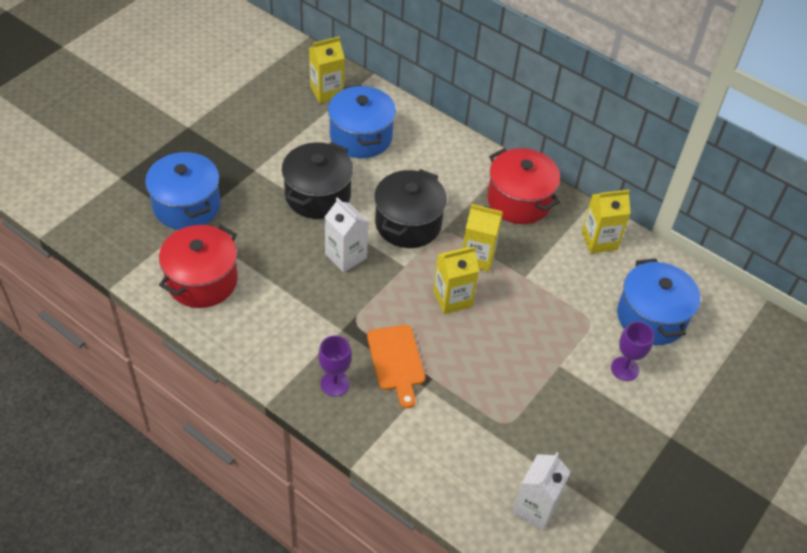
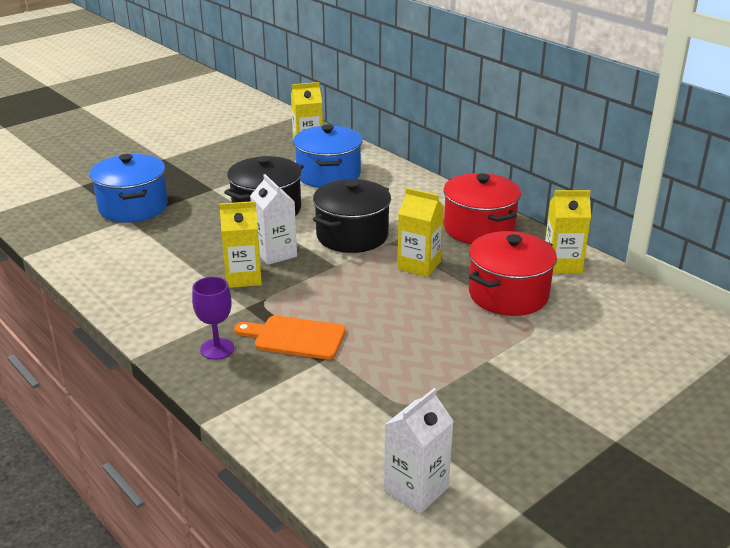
camera: 15 degrees right, 20 degrees down
red pot [159,224,238,308] -> red pot moved to [469,231,557,316]
orange cutting board [367,325,425,408] -> orange cutting board turned 105 degrees clockwise [234,315,346,360]
yellow carton [433,247,479,314] -> yellow carton moved to [219,201,262,288]
purple goblet [611,321,654,381] -> none
blue pot [617,258,700,345] -> none

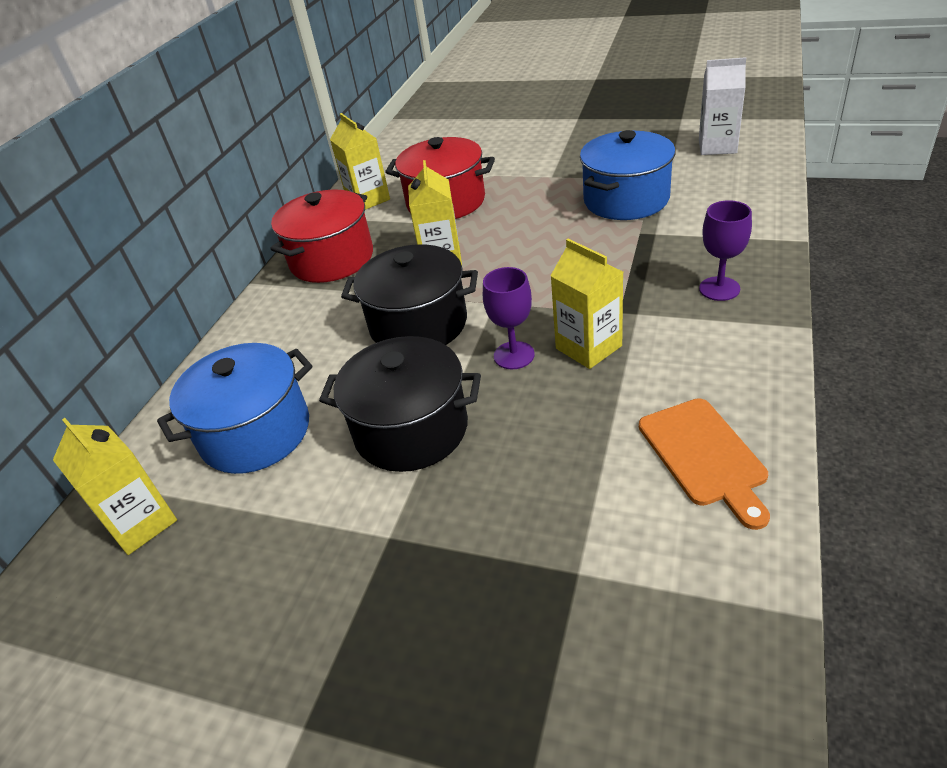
camera: 115 degrees left, 10 degrees up
blue pot [90,154,168,222] -> blue pot moved to [580,130,675,220]
orange cutting board [234,315,346,360] -> orange cutting board moved to [639,398,770,530]
white carton [250,174,297,265] -> purple goblet [483,267,535,369]

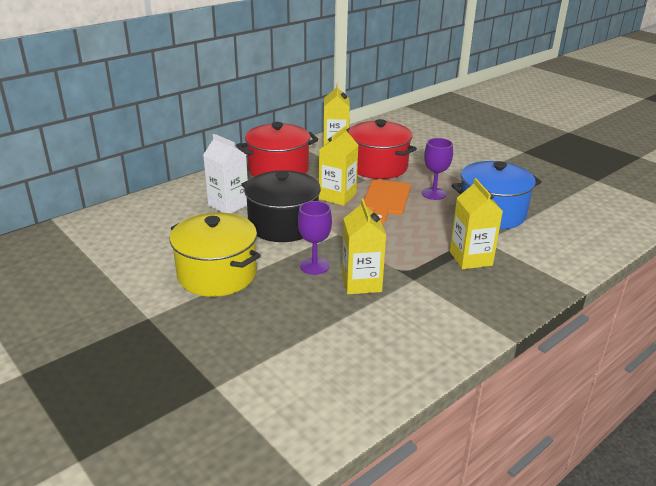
camera: 25 degrees right, 10 degrees down
yellow carton [53,418,177,555] -> yellow carton moved to [450,178,503,269]
blue pot [157,343,312,474] -> none
black pot [319,336,481,472] -> yellow pot [170,212,261,297]
orange cutting board [639,398,770,530] -> orange cutting board moved to [364,180,411,223]
white carton [699,57,746,155] -> white carton moved to [203,134,248,213]
purple goblet [699,200,752,301] -> purple goblet moved to [422,138,453,200]

